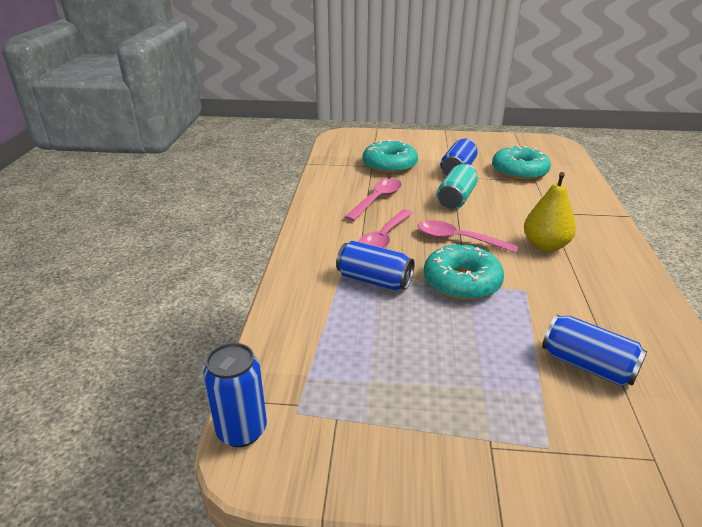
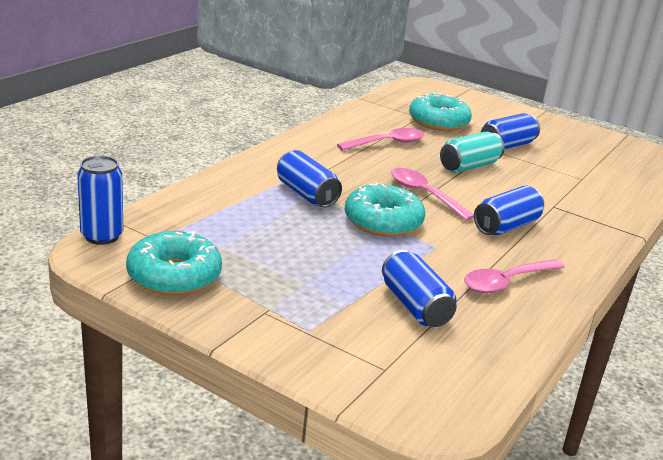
camera: 25 degrees right, 5 degrees down
pink spoon [358,209,413,248] -> pink spoon moved to [464,259,565,293]
turquoise donut [492,145,551,181] -> turquoise donut moved to [126,231,222,295]
yellow pear [524,172,576,252] -> blue can [474,186,544,235]

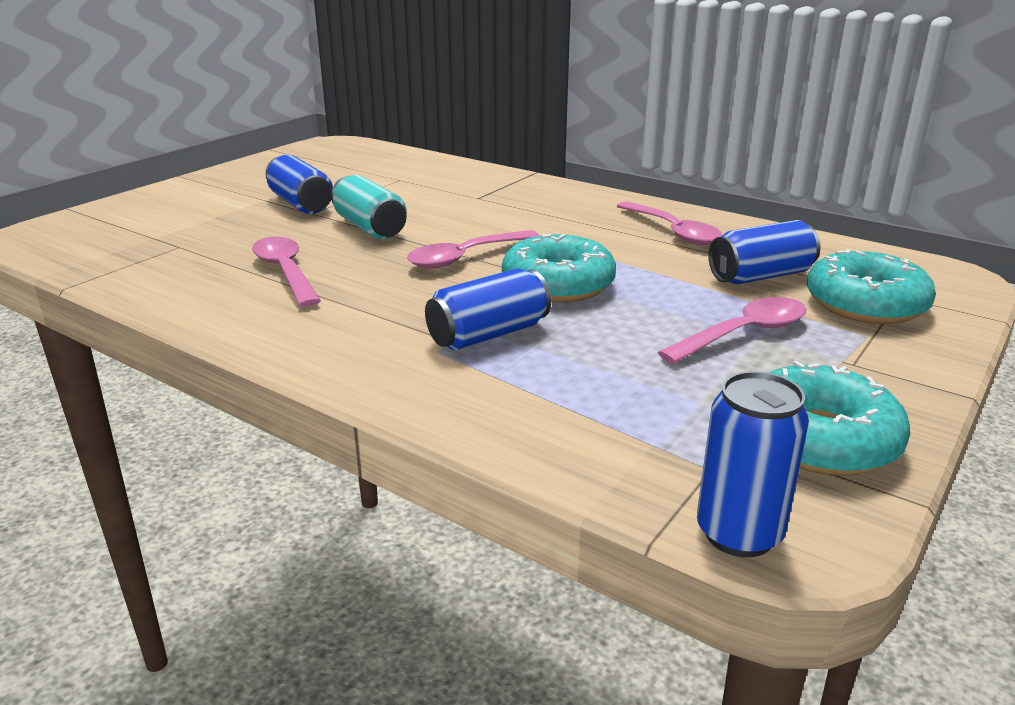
camera: 85 degrees left, 0 degrees up
turquoise donut [409,92,472,131] -> turquoise donut moved to [807,249,936,324]
blue can [474,186,544,235] -> none
none -> pink spoon [658,297,807,364]

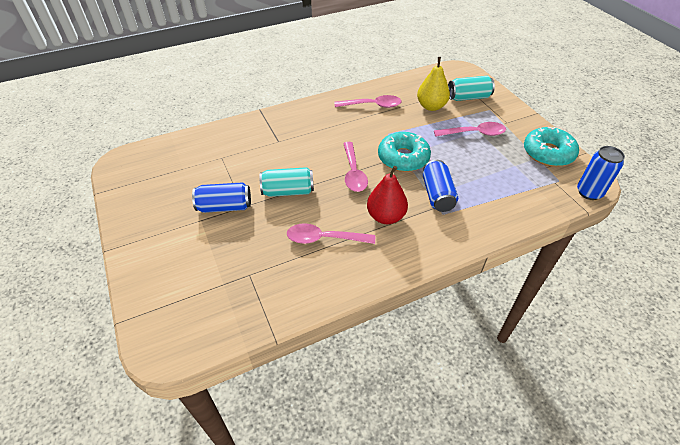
camera: 60 degrees left, 20 degrees up
pink spoon [658,297,807,364] -> pink spoon turned 90 degrees clockwise [434,122,506,137]
blue can [708,220,821,284] -> yellow pear [417,57,450,111]
turquoise donut [807,249,936,324] -> turquoise can [448,76,495,101]
none -> red pear [367,166,408,224]

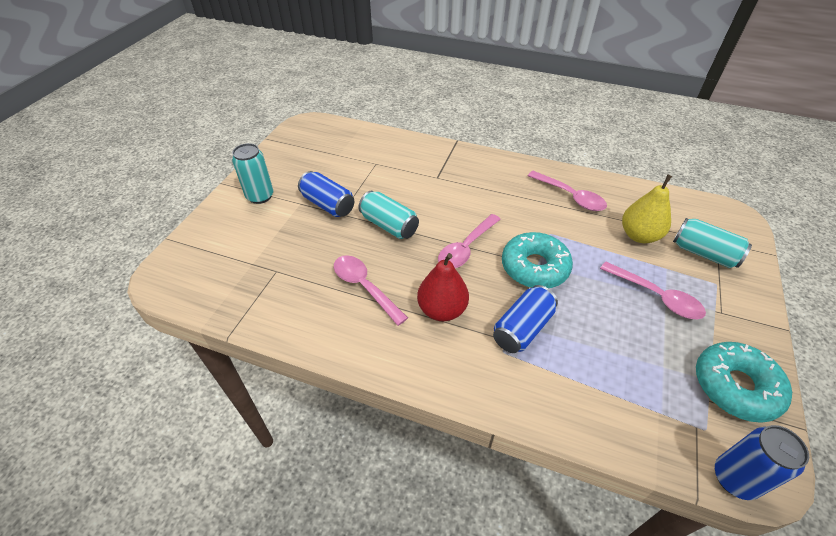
camera: 45 degrees right, 0 degrees up
none -> turquoise can [232,143,273,204]

